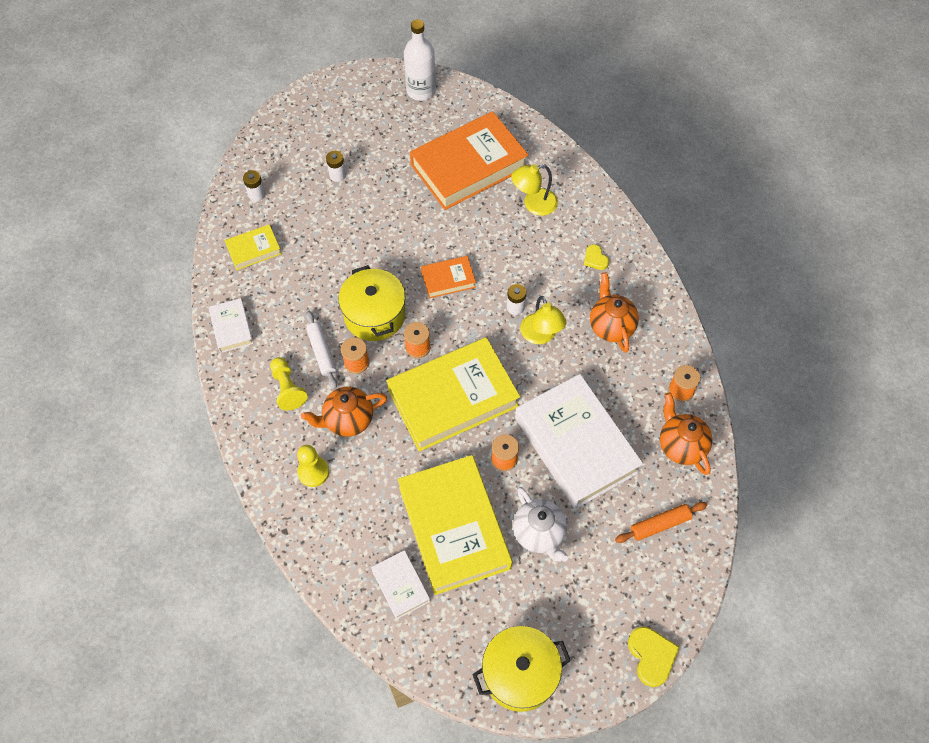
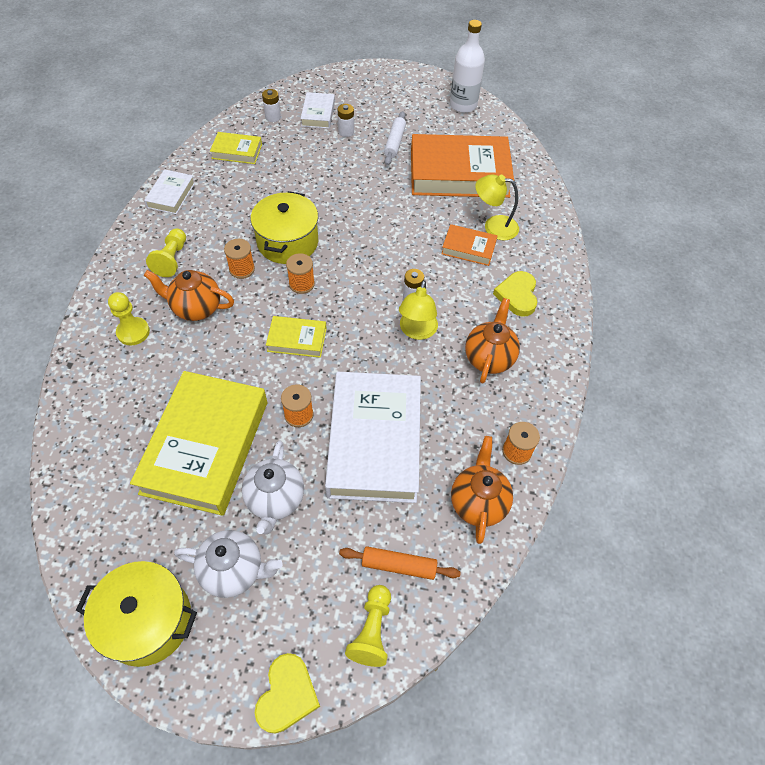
camera: 30 degrees right, 5 degrees down
white rolling pin [306,311,337,389] -> white rolling pin moved to [384,111,406,165]
white book [371,550,430,620] -> white book moved to [301,92,335,129]
yellow book [387,337,520,452] -> yellow book [266,316,327,358], size x0.46
orange book [421,256,476,298] -> orange book moved to [441,224,498,266]
yellow heart [584,244,609,270] -> yellow heart [493,271,537,317], size x1.65
none -> white teapot [174,530,283,598]
none -> yellow pawn [345,585,391,667]

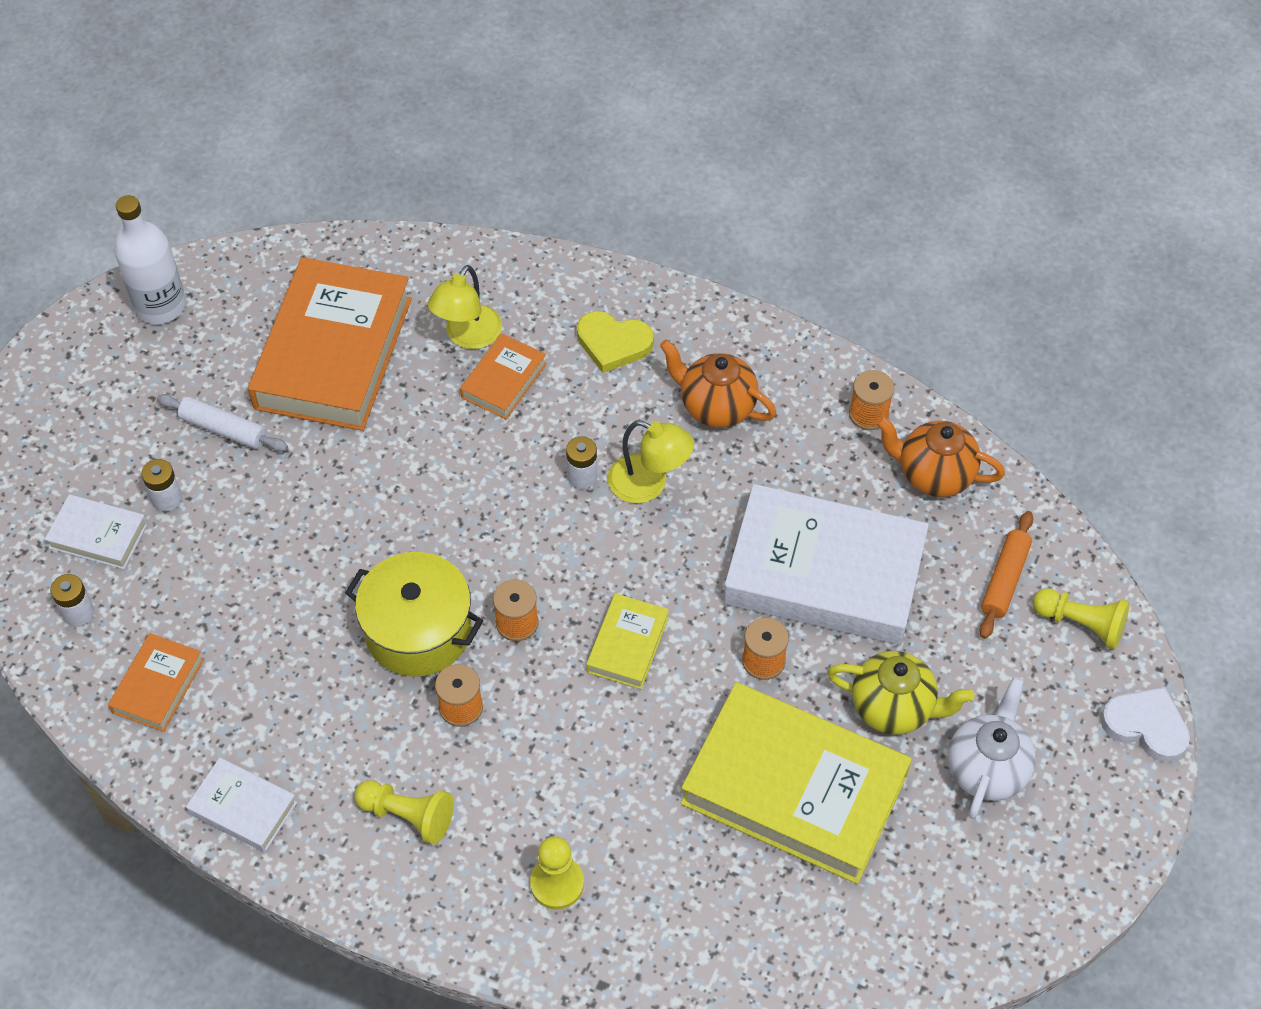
camera: 75 degrees left, 0 degrees up
yellow pot [76,561,197,667] -> none
orange teapot [144,270,234,321] -> none
yellow book [210,132,262,164] -> orange book [108,633,204,732]
white teapot [242,441,304,534] -> yellow teapot [827,651,974,735]
yellow heart [255,653,320,734] -> white heart [1101,687,1190,762]

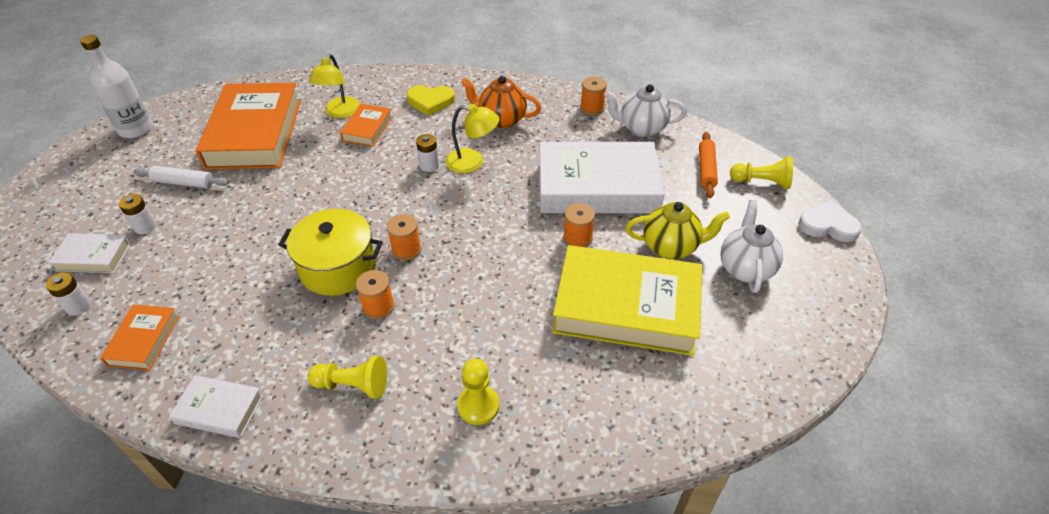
camera: 15 degrees left, 10 degrees down
yellow book [586,593,669,689] -> none
orange teapot [876,416,1005,497] -> white teapot [604,84,687,137]

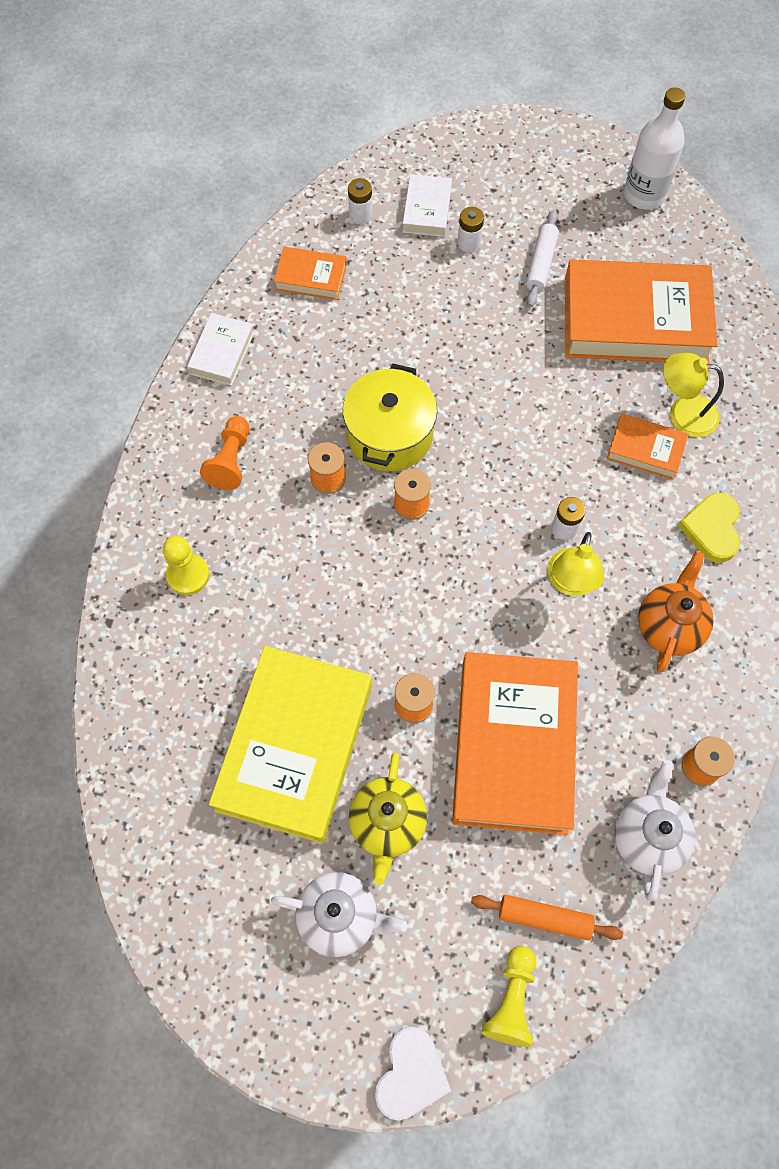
camera: 95 degrees right, 20 degrees up
yellow pawn [308,356,387,399] -> orange pawn [200,416,249,490]
white book [539,142,664,213] -> orange book [452,652,578,835]

